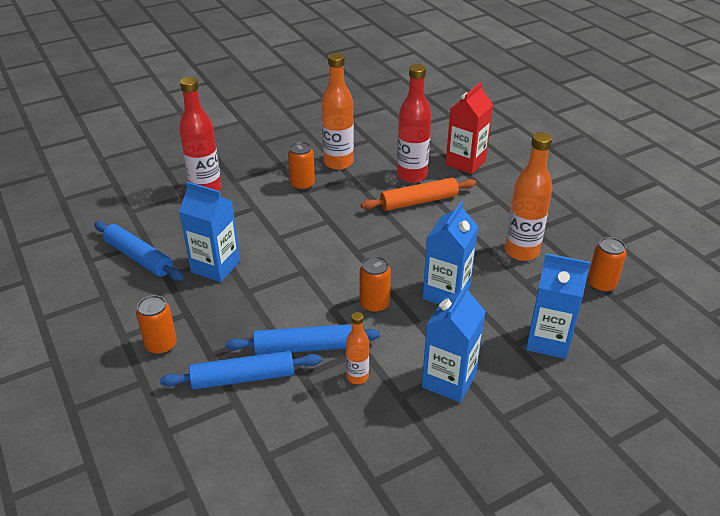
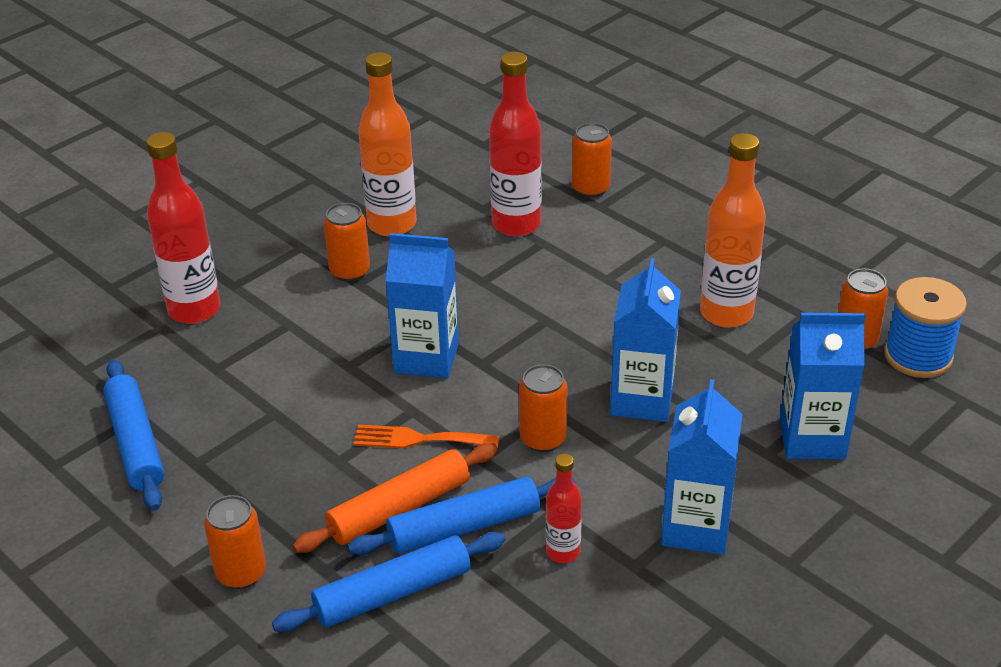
camera: 15 degrees left, 0 degrees up
blue rolling pin [94,221,183,281] -> blue rolling pin turned 45 degrees clockwise [103,359,165,511]
blue carton [179,181,240,282] -> blue carton moved to [386,233,459,378]
orange bottle [346,312,369,384] -> red bottle [546,454,582,563]
orange rolling pin [361,178,476,211] -> orange rolling pin moved to [293,443,498,553]
red carton [446,82,493,174] -> orange can [572,123,612,198]
none -> orange fork [354,425,499,448]
none -> blue spool [884,277,967,378]

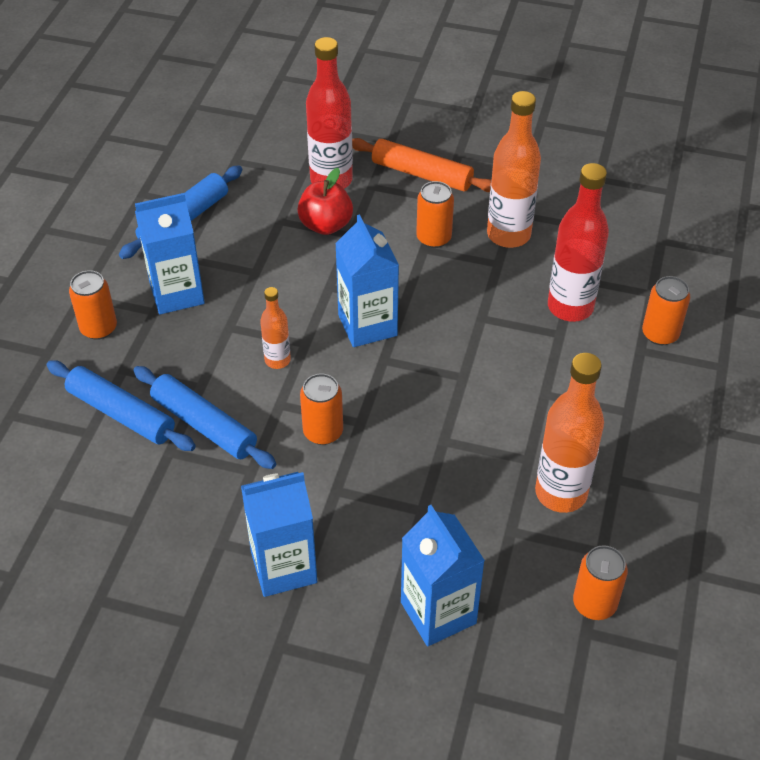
camera: 60 degrees right, 10 degrees up
orange rolling pin [293,443,498,553] -> orange rolling pin moved to [352,138,491,192]
orange fork [354,425,499,448] -> orange bottle [260,287,291,369]
red bottle [546,454,582,563] -> none
blue carton [610,258,681,422] -> blue carton moved to [135,193,205,314]
blue spool [884,277,967,378] -> none
none -> red apple [297,168,353,235]

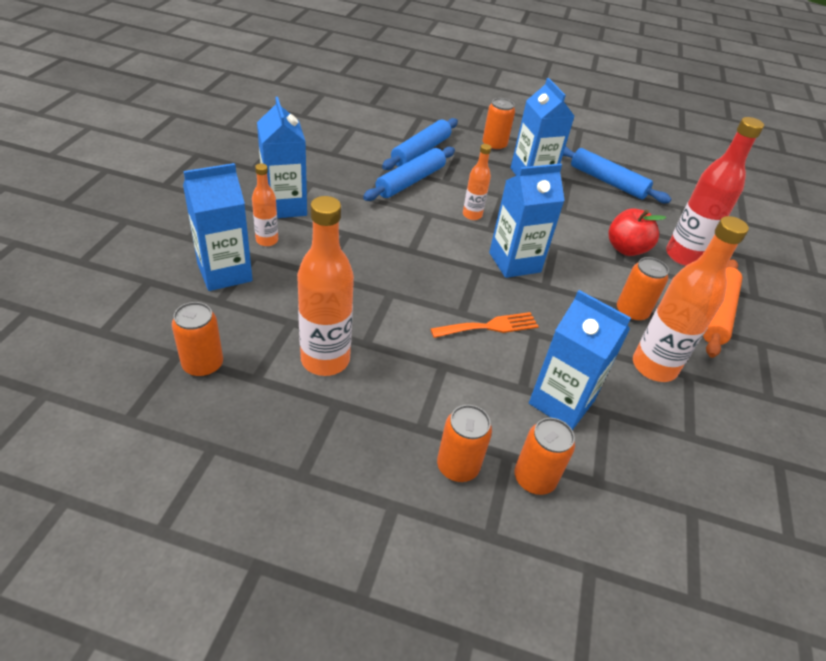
camera: 85 degrees right, 5 degrees down
orange can [300,374,343,445] -> orange can moved to [437,405,492,482]
red bottle [548,163,609,322] -> blue carton [529,290,631,430]
none -> orange bottle [252,163,278,246]
none -> orange fork [431,312,539,338]

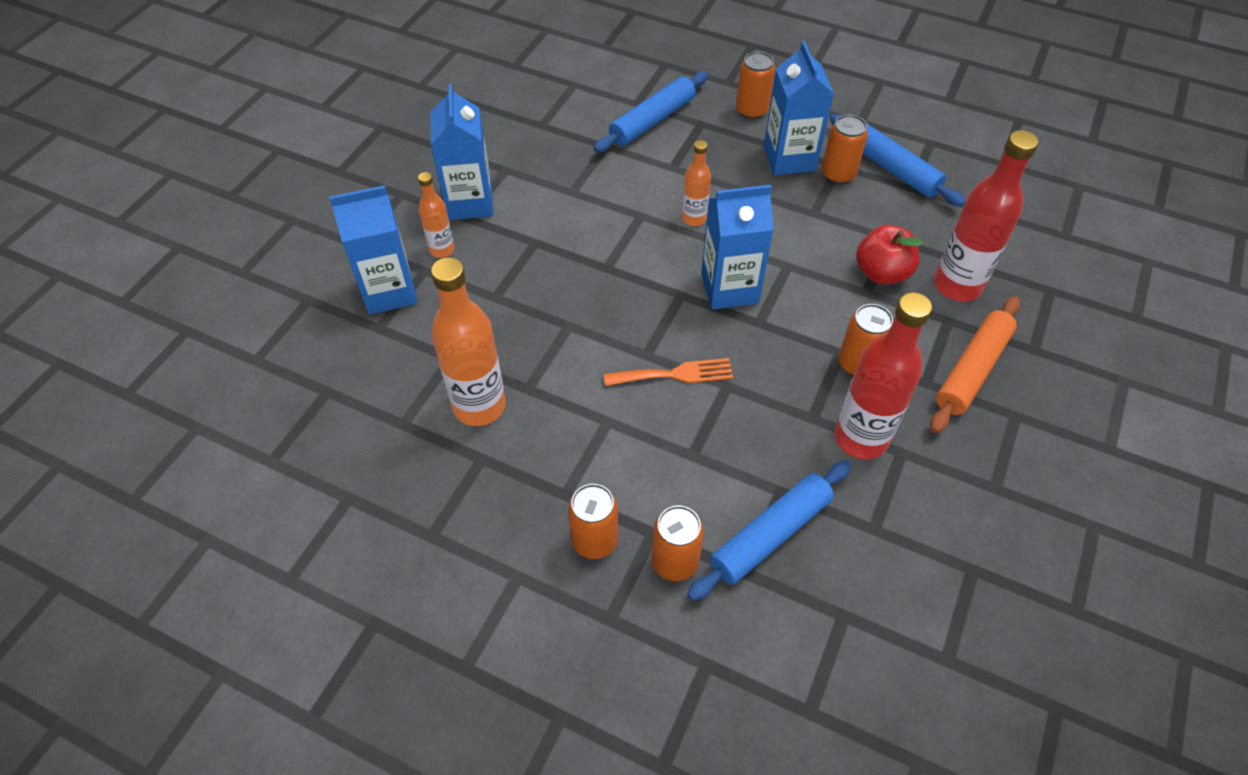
camera: 15 degrees right, 10 degrees up
orange can [172,302,223,377] -> orange can moved to [822,114,868,184]
blue rolling pin [363,147,455,201] -> blue rolling pin moved to [687,460,852,601]
blue carton [529,290,631,430] -> none
orange bottle [633,216,749,382] -> red bottle [834,292,932,460]

